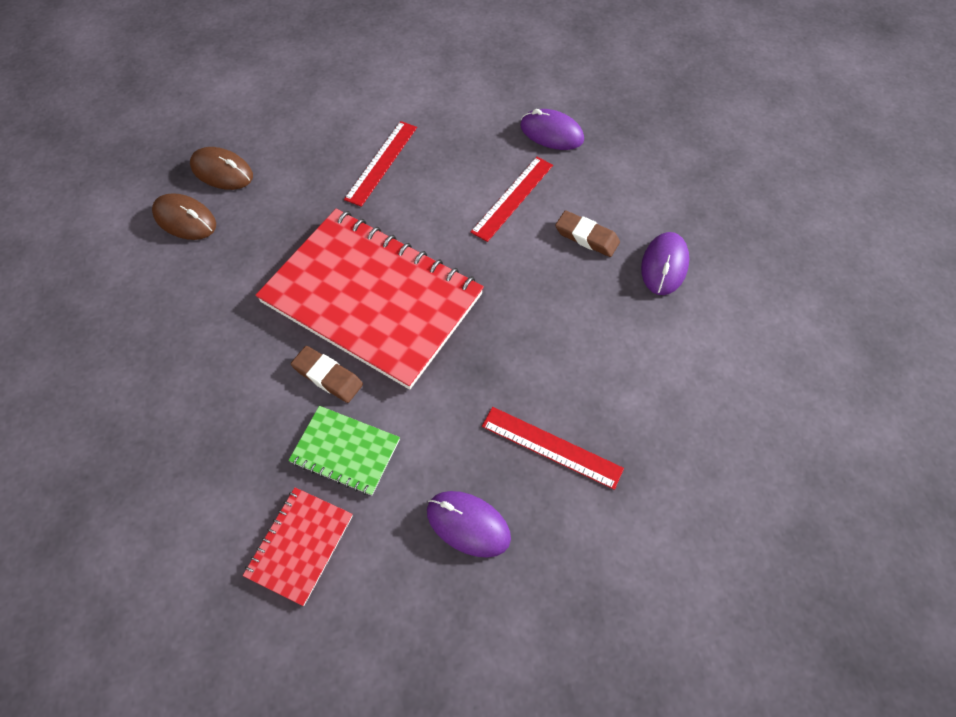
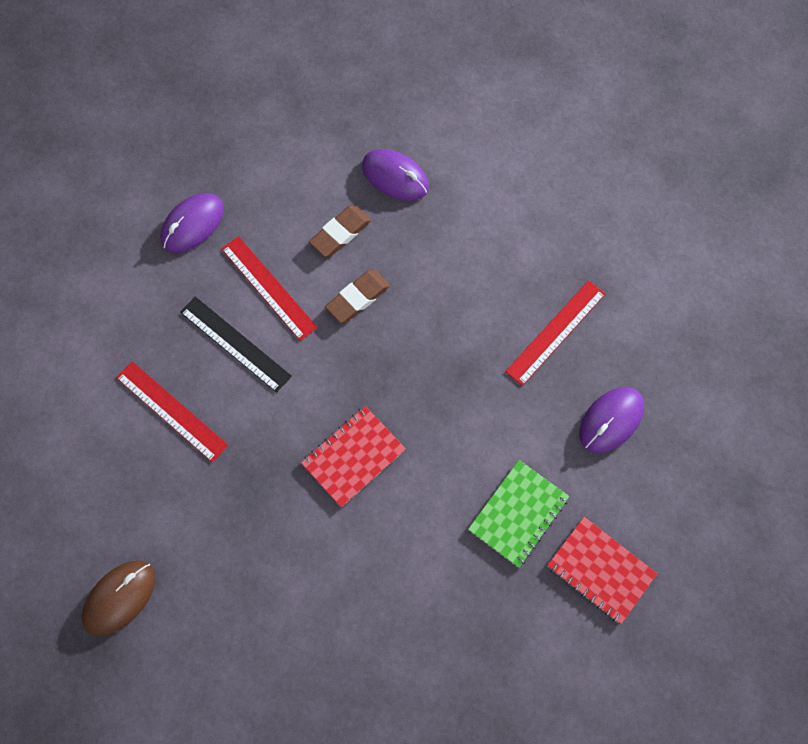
camera: 75 degrees left, 10 degrees up
brown mouse [152,193,216,240] -> none
red notebook [255,209,484,390] -> red notebook [301,406,406,507], size x0.44
brown eraser [291,346,363,403] -> brown eraser moved to [325,270,390,323]
none -> black ruler [180,297,292,393]

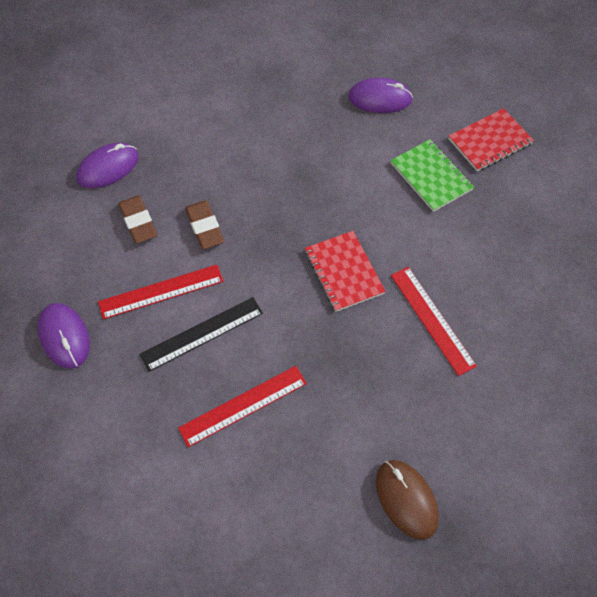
camera: 70 degrees left, 10 degrees down
red ruler [505,280,606,386] -> red ruler moved to [391,267,477,376]
purple mouse [579,387,644,453] -> purple mouse turned 60 degrees counterclockwise [348,77,413,113]

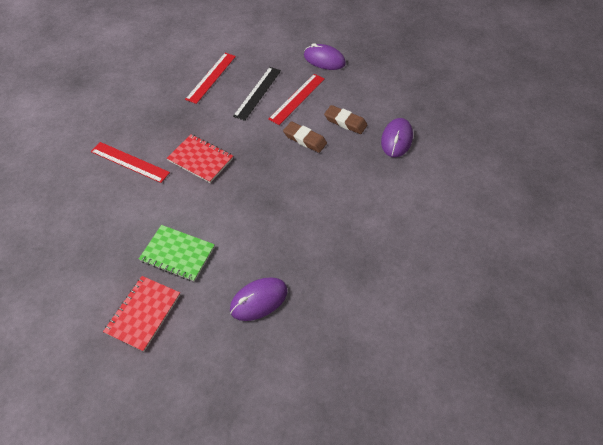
camera: 145 degrees right, 5 degrees down
brown mouse [376,460,439,540] -> none

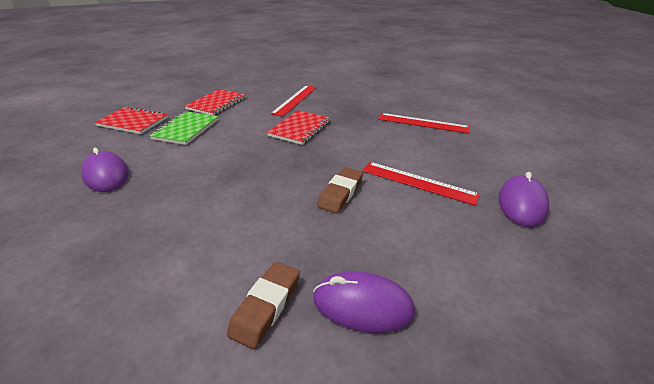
camera: 85 degrees right, 20 degrees down
black ruler [233,67,281,121] -> none
brown eraser [324,105,367,134] -> brown eraser moved to [227,262,300,349]
none -> red notebook [185,89,246,115]

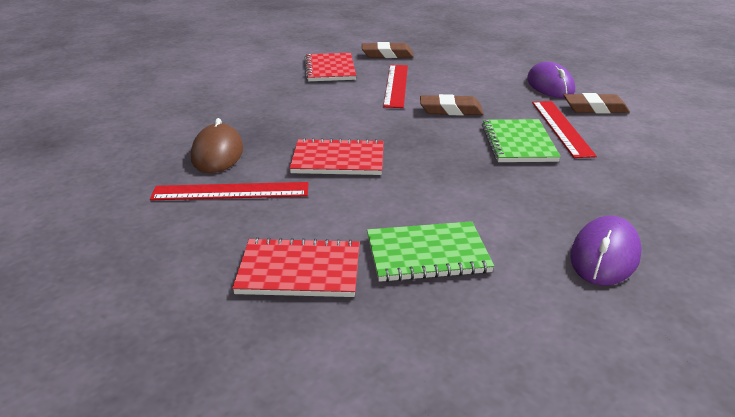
camera: 115 degrees left, 5 degrees down
red notebook [94,106,168,134] -> red notebook moved to [304,53,356,81]
red ruler [378,113,470,134] -> red ruler moved to [532,101,597,158]
purple mouse [498,172,549,227] -> brown eraser [362,42,414,58]
none -> brown mouse [191,118,243,173]
none -> green notebook [482,119,561,162]

